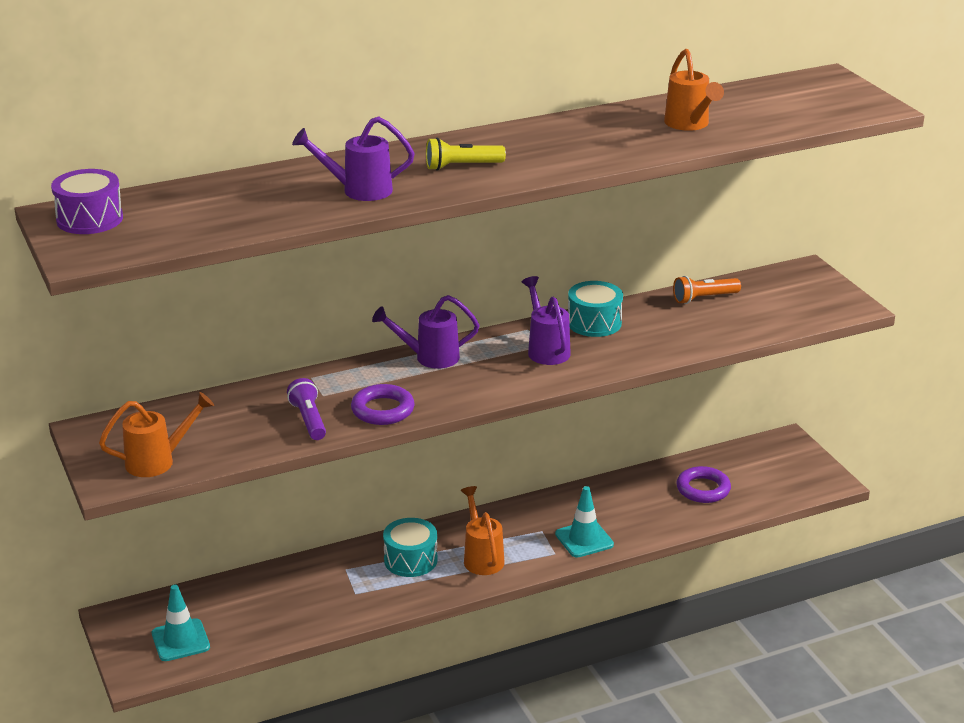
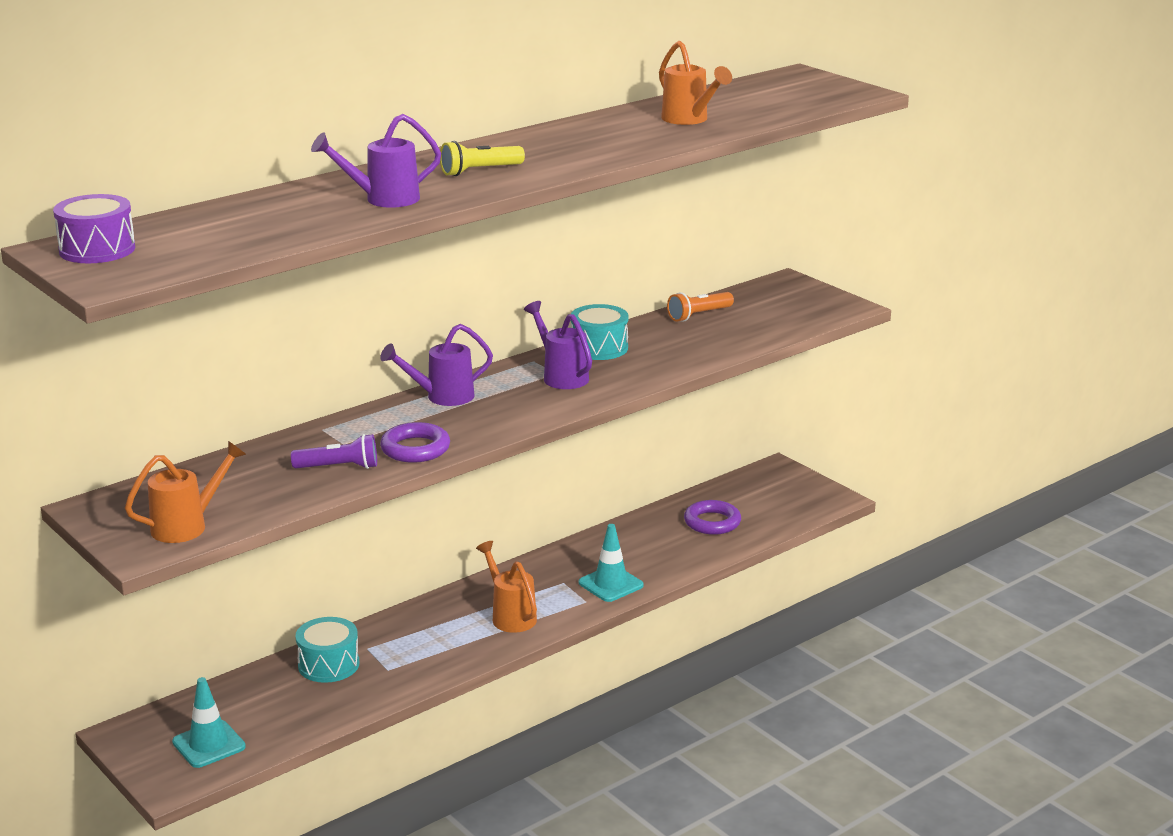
camera: 15 degrees left, 5 degrees down
purple flashlight [287,378,326,440] -> purple flashlight turned 120 degrees clockwise [291,434,377,469]
turquoise drum [383,518,438,577] -> turquoise drum moved to [295,617,359,683]

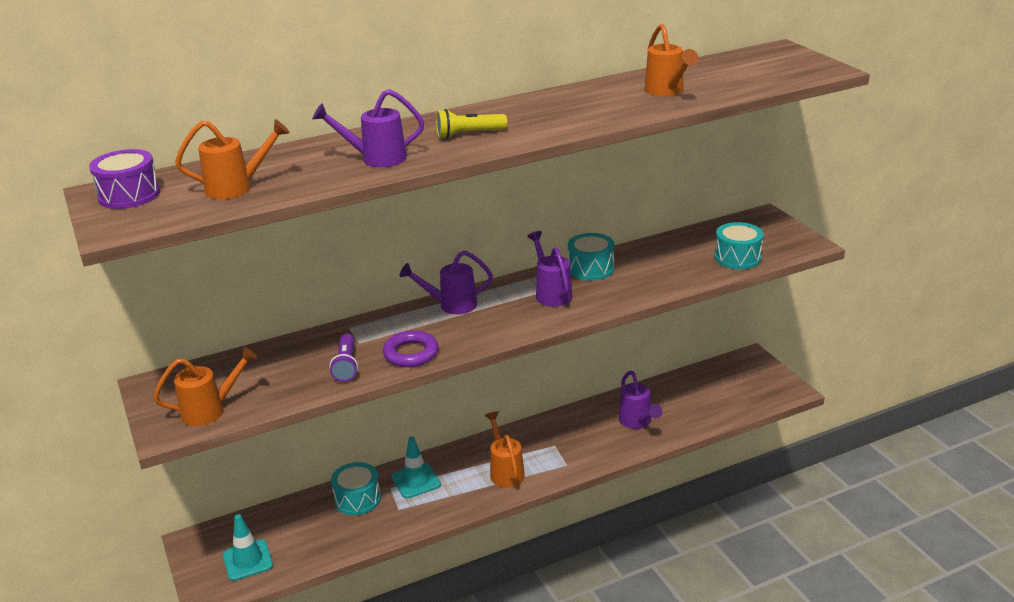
camera: 15 degrees right, 5 degrees up
purple flashlight [291,434,377,469] -> purple flashlight turned 75 degrees clockwise [329,334,358,382]
turquoise traffic cone [579,524,644,602] -> turquoise traffic cone moved to [392,437,441,499]
orange flashlight [667,292,734,322] -> none
purple ring [684,500,741,535] -> none
none -> orange watering can [175,119,290,199]
none -> purple watering can [619,371,663,429]
none -> turquoise drum [715,222,764,269]

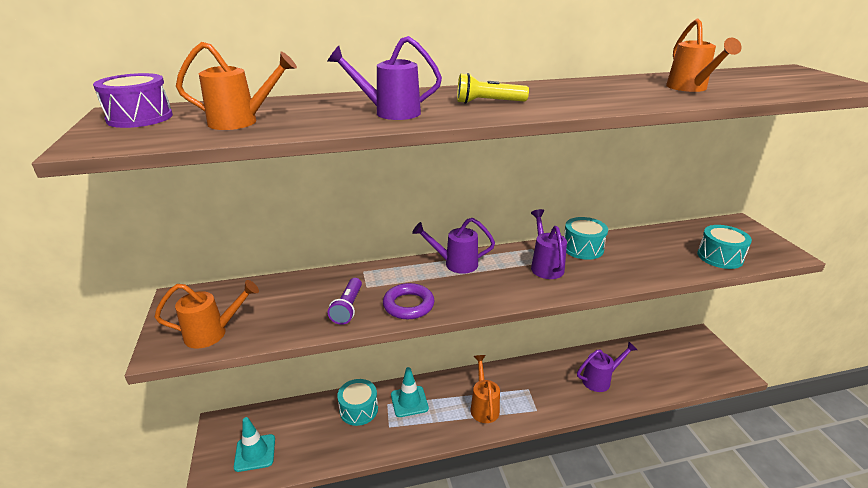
camera: 10 degrees right, 0 degrees up
purple watering can [619,371,663,429] -> purple watering can turned 105 degrees counterclockwise [577,342,637,392]

